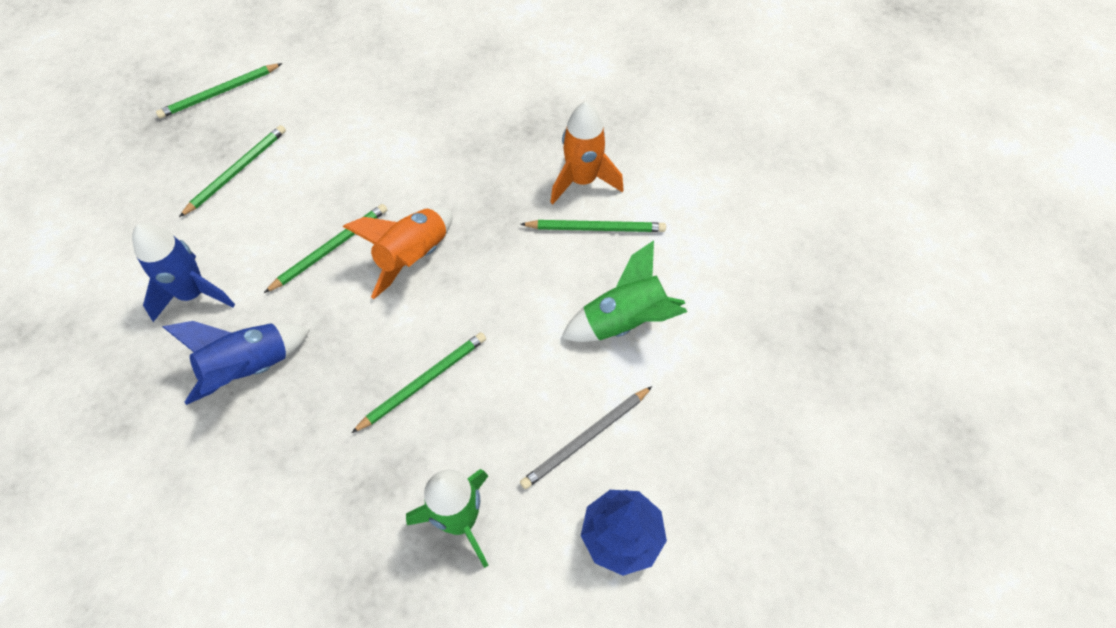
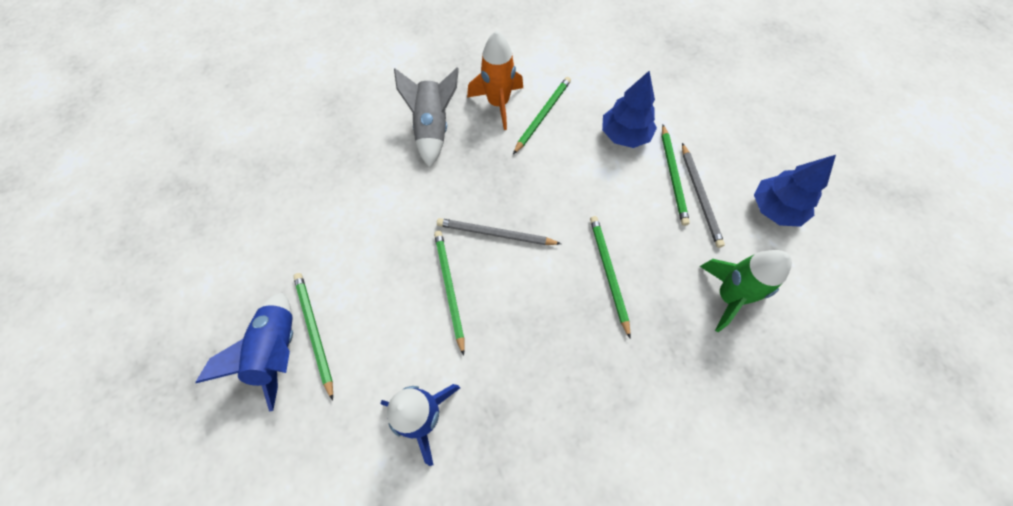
camera: 60 degrees left, 5 degrees up
green pencil [156,63,282,118] -> green pencil moved to [662,125,690,226]
blue rocket [163,321,310,405] -> blue rocket moved to [196,292,293,411]
orange rocket [343,207,452,299] -> grey pencil [437,218,561,245]
green rocket [561,241,687,342] -> blue tree [602,71,657,148]
none -> grey rocket [394,68,459,168]

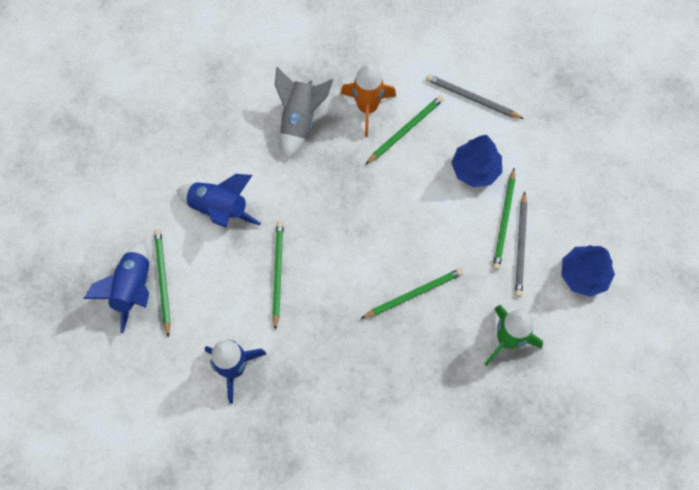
camera: 15 degrees right, 5 degrees up
grey pencil [437,218,561,245] -> grey pencil moved to [426,74,524,119]
green pencil [590,216,631,338] -> green pencil turned 60 degrees clockwise [361,268,463,319]
none -> blue rocket [176,174,261,228]

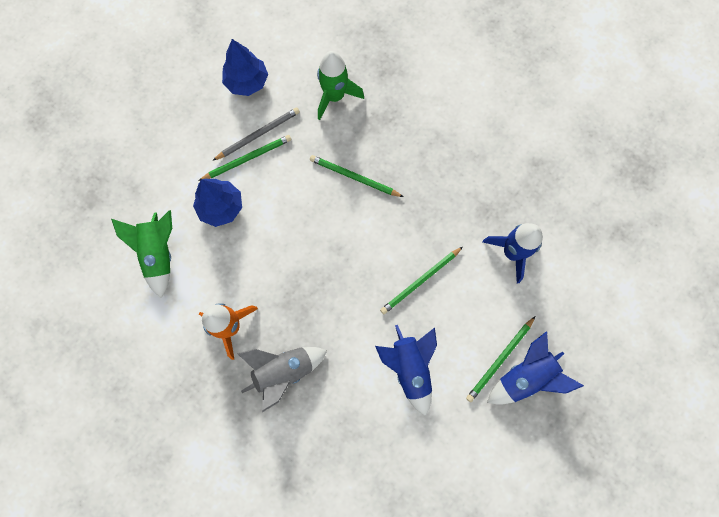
camera: 130 degrees left, 5 degrees up
green pencil [365,95,444,165] -> none
grey pencil [426,74,524,119] -> green rocket [111,210,172,298]

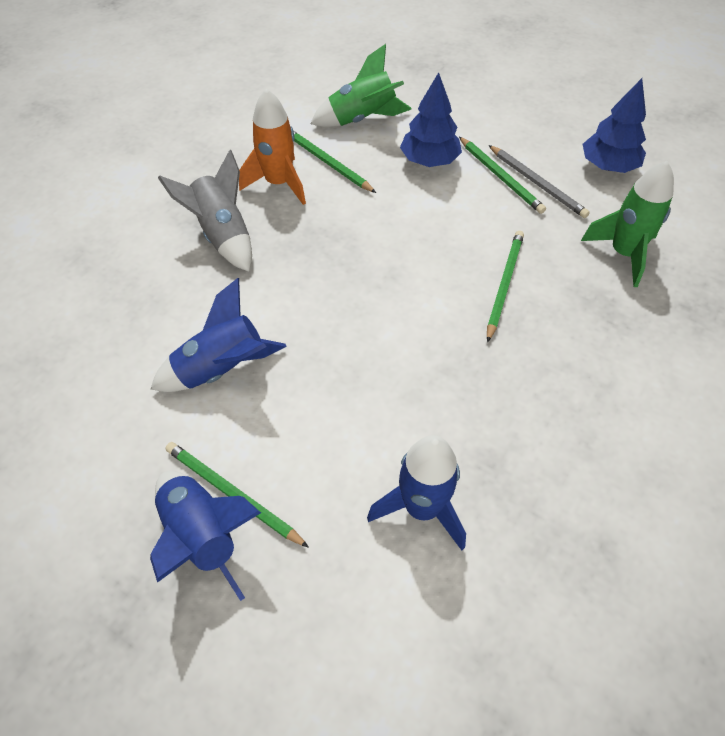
camera: 85 degrees right, 20 degrees down
green pencil [380,247,463,314] -> green pencil moved to [294,131,376,193]

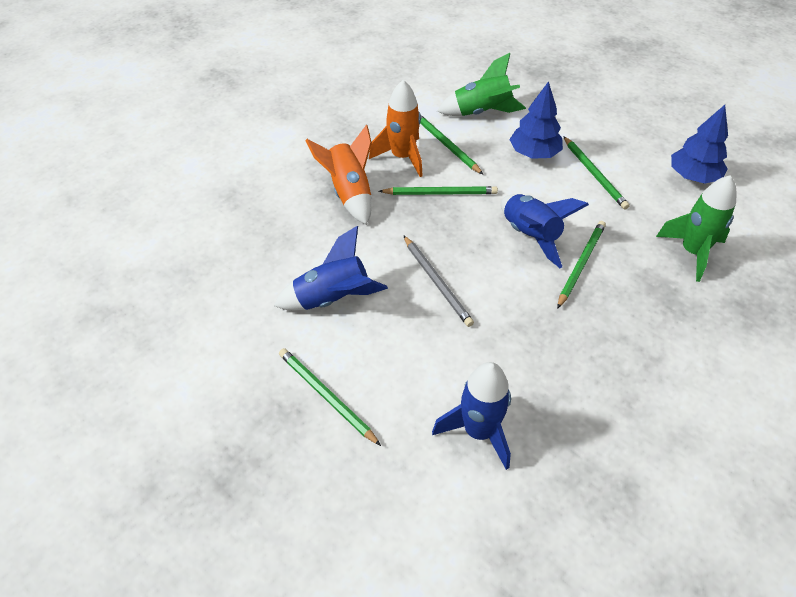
camera: 10 degrees right, 5 degrees down
blue rocket [150,471,261,601] -> blue rocket moved to [501,194,589,268]
grey rocket [158,150,252,272] -> orange rocket [305,125,372,225]
grey pencil [488,145,590,218] -> grey pencil moved to [403,235,474,327]
none -> green pencil [379,186,498,195]

